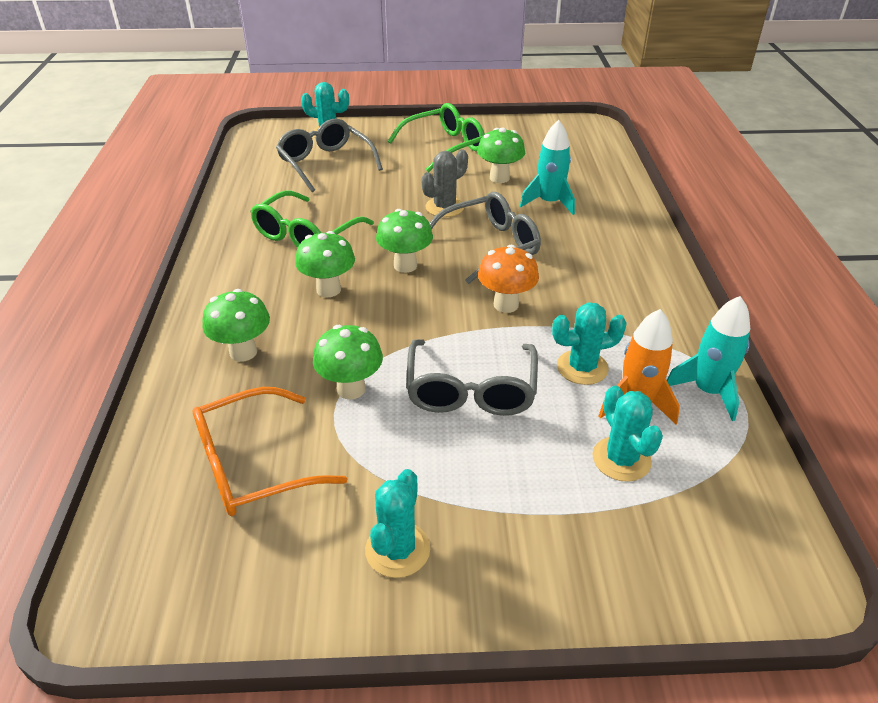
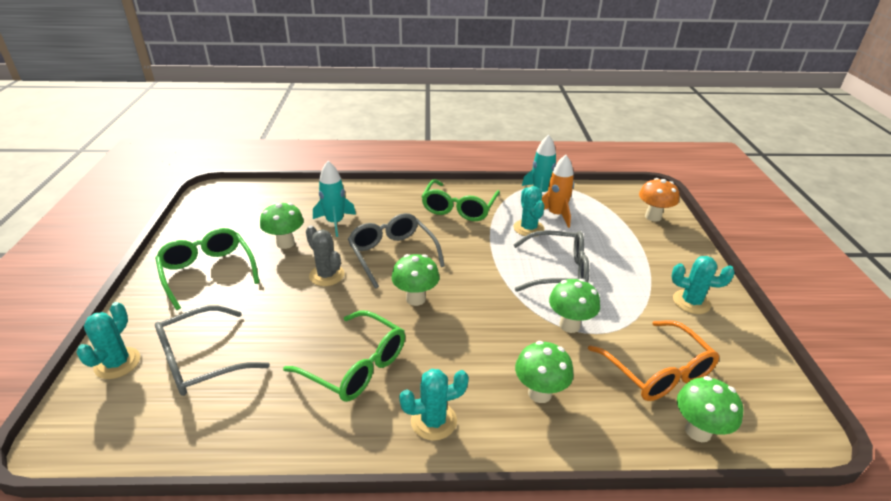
camera: 90 degrees left, 5 degrees down
green mushroom [295,231,355,297] -> green mushroom moved to [677,376,743,442]
orange mushroom [478,245,539,313] -> orange mushroom moved to [639,178,679,222]
turquoise cactus [592,385,663,482] -> turquoise cactus moved to [399,369,469,441]
none -> green glasses [421,179,500,221]

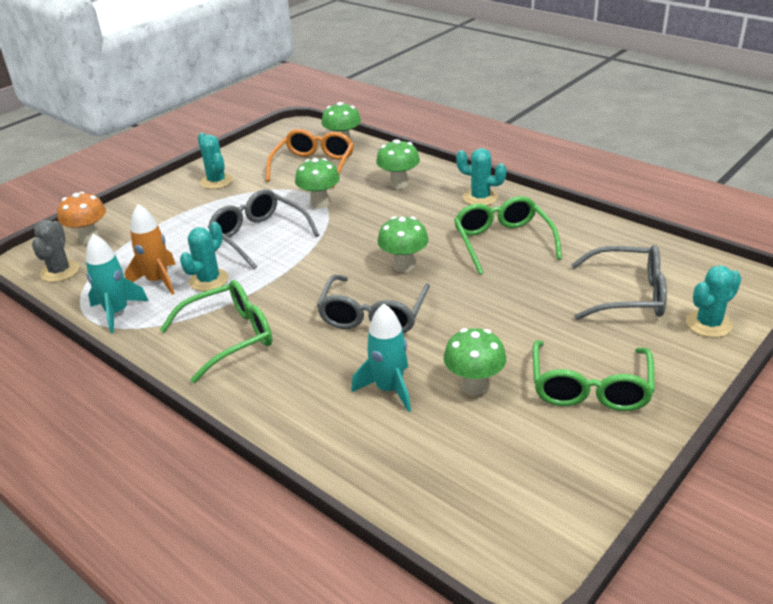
camera: 135 degrees left, 0 degrees up
grey cactus [306,226,345,286] -> grey cactus moved to [32,220,79,282]

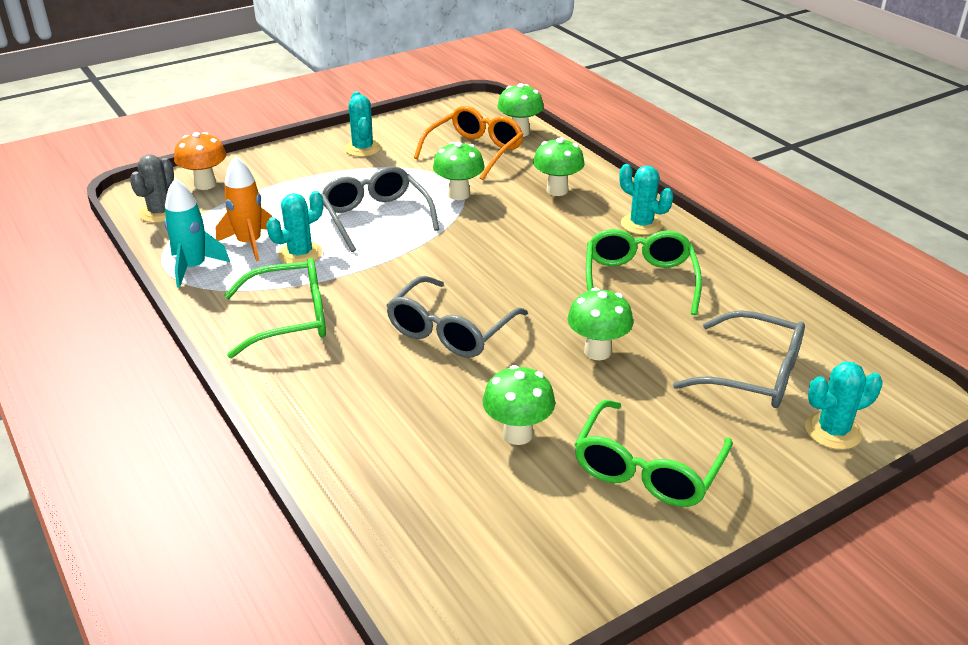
camera: 15 degrees right, 0 degrees up
turquoise rocket [351,303,411,412] -> none
green mushroom [378,216,429,272] -> green mushroom moved to [567,288,633,360]

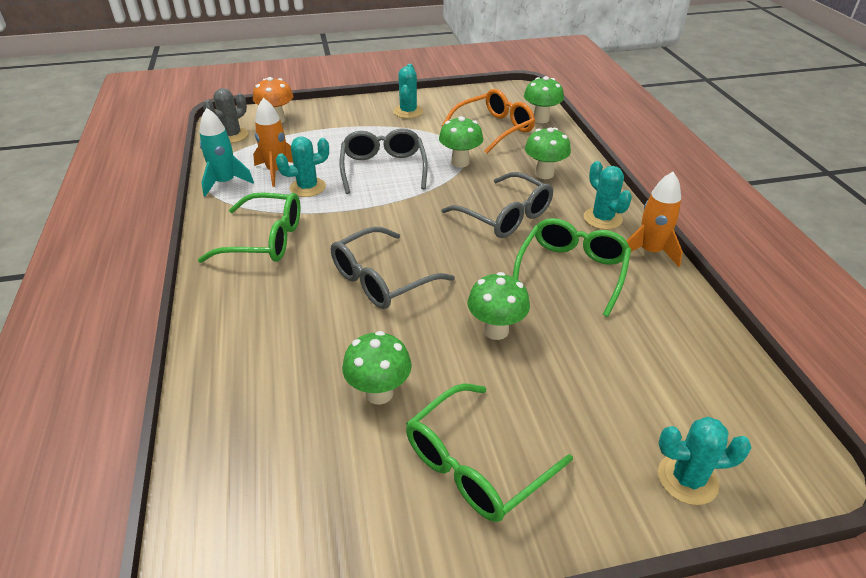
camera: 20 degrees right, 5 degrees up
grey glasses [673,310,805,408] -> grey glasses moved to [441,172,553,238]
none -> orange rocket [627,172,683,267]

